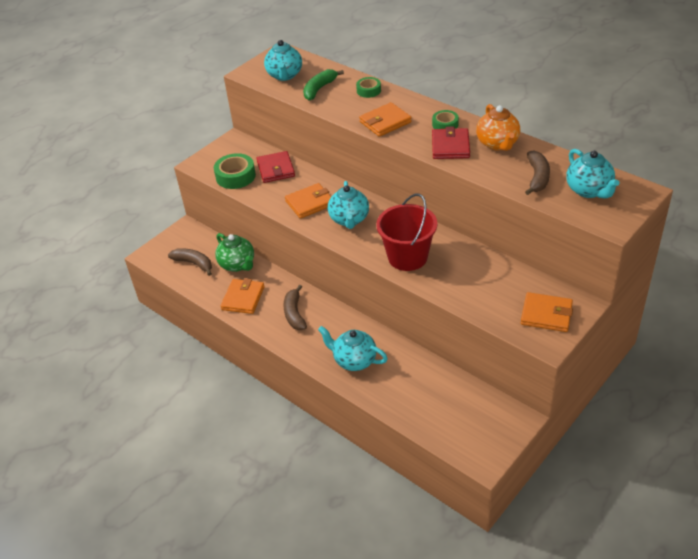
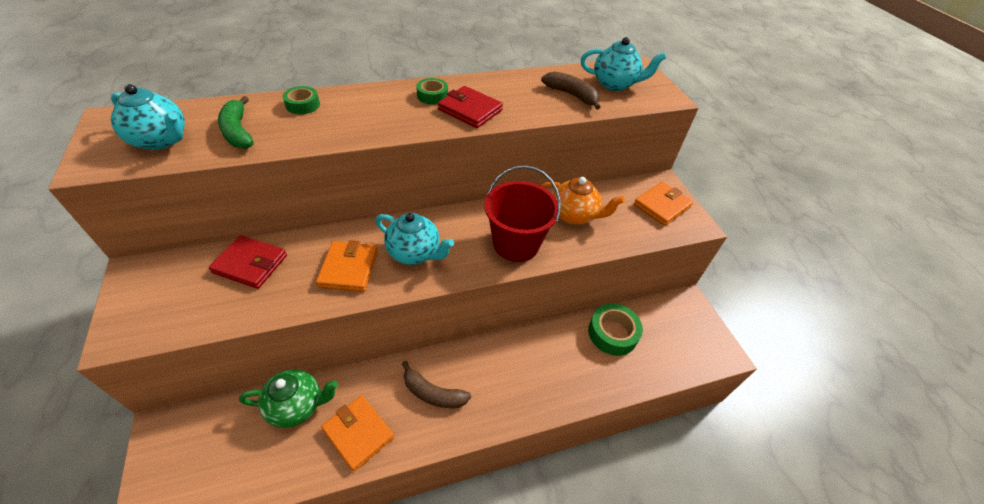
camera: 65 degrees left, 5 degrees up
brown banana [168,248,212,276] -> none
green tape [214,153,256,189] -> green tape moved to [588,303,643,356]
turquoise teapot [318,326,388,371] -> none
orange wallet [359,102,412,137] -> none
orange teapot [476,104,520,151] -> orange teapot moved to [541,177,625,225]

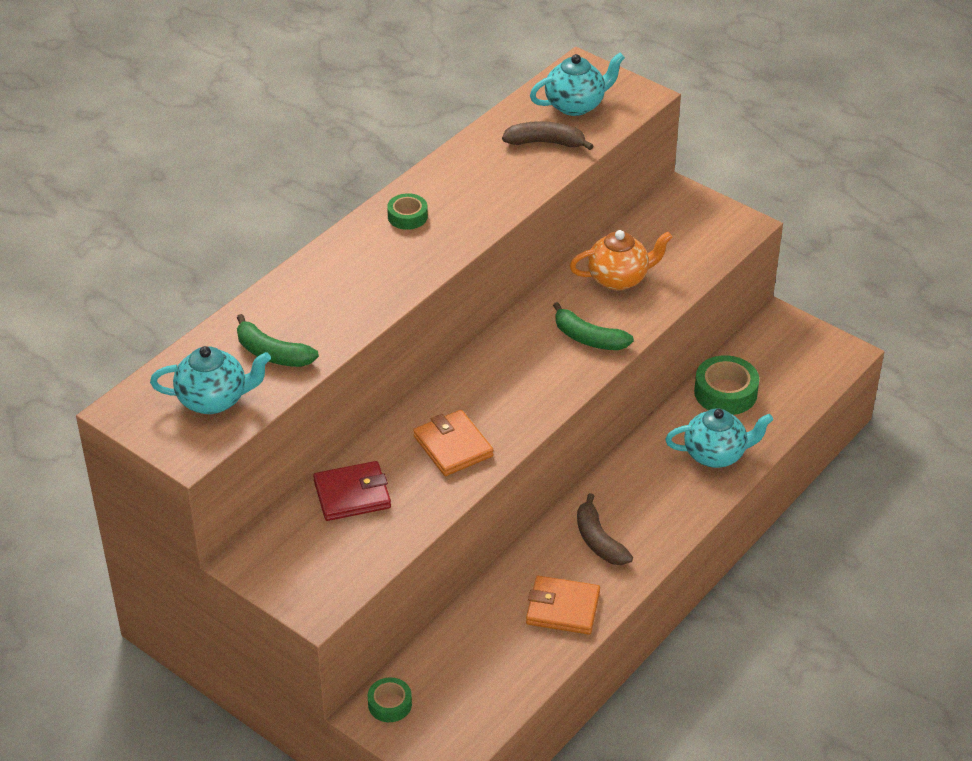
camera: 30 degrees left, 5 degrees down
green teapot [239,369,338,428] -> none
green tape [283,86,320,114] -> green tape moved to [368,677,412,722]
turquoise teapot [376,213,454,265] -> turquoise teapot moved to [665,408,773,468]
brown banana [402,361,471,408] -> brown banana turned 75 degrees clockwise [577,493,633,565]
red wallet [438,86,503,128] -> none
red bucket [484,165,561,262] -> green banana [553,302,634,350]
orange wallet [634,182,693,226] -> none

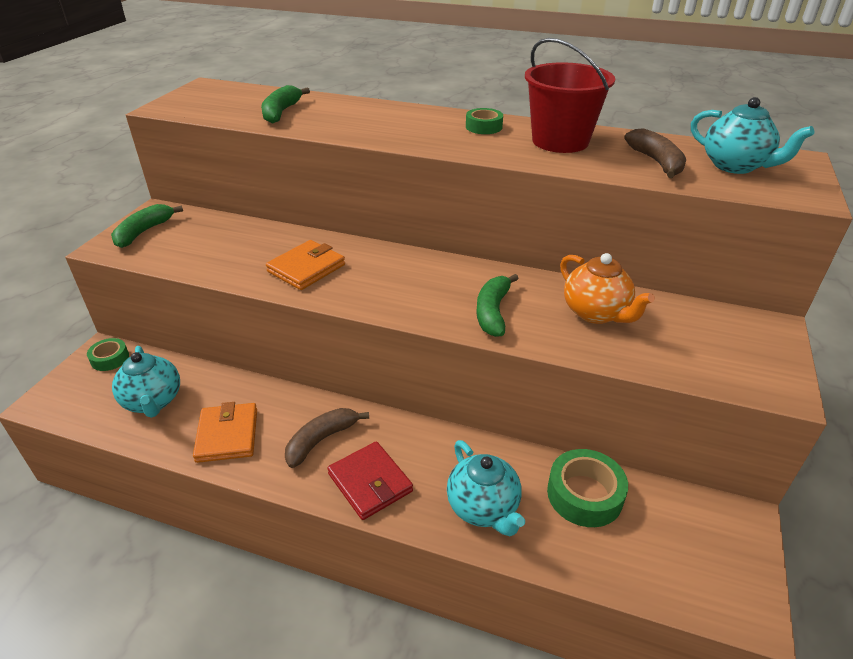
camera: 70 degrees right, 5 degrees down
turquoise teapot [150,346,271,414] -> turquoise teapot moved to [112,346,180,418]
red wallet [313,461,391,521] -> red wallet moved to [327,441,413,520]
none -> green banana [111,204,183,248]
none -> red bucket [525,38,615,153]

